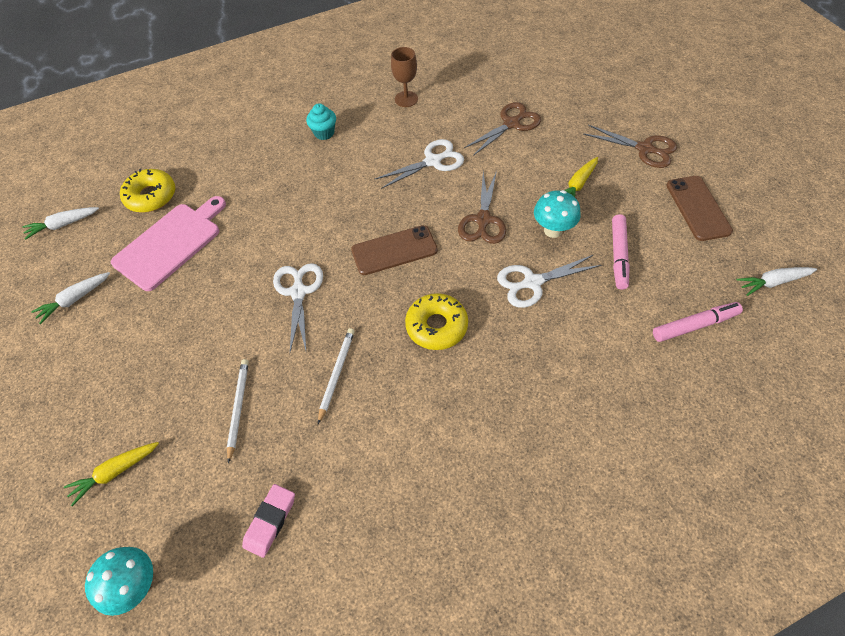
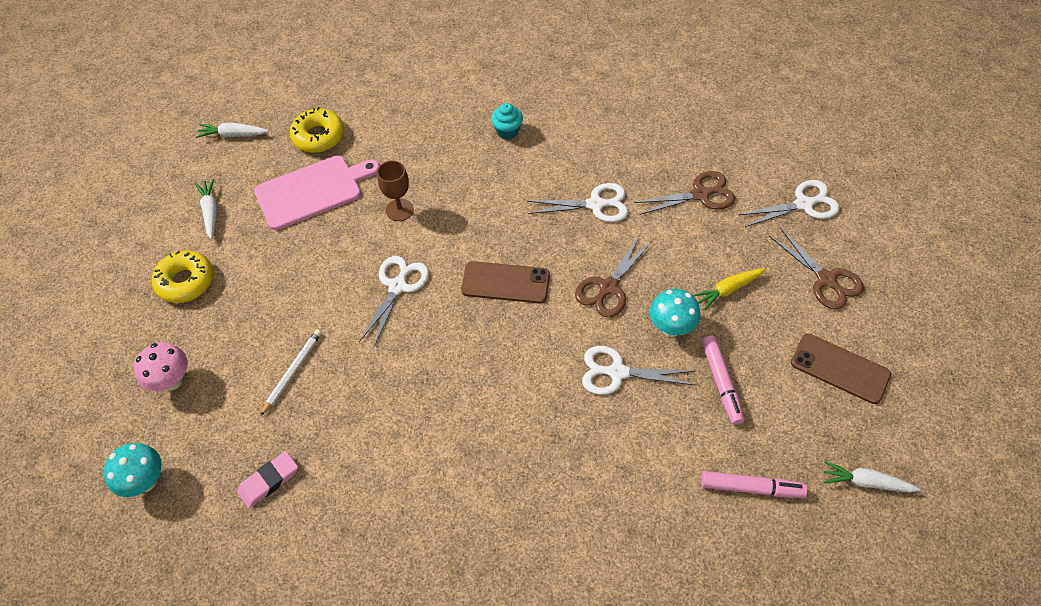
camera: 25 degrees right, 0 degrees up
white carrot [31,272,110,324] -> white carrot turned 90 degrees clockwise [195,179,217,239]
yellow carrot [63,442,159,506] -> pink mushroom [134,342,188,391]
white pencil [318,328,355,424] -> none
brown goblet [391,47,418,107] -> brown goblet moved to [377,160,414,221]
yellow donut [405,293,468,350] -> yellow donut moved to [152,250,213,303]
pink marker [612,214,630,290] -> pink marker turned 45 degrees counterclockwise [702,336,745,425]
brown phone [666,176,733,241] -> brown phone turned 75 degrees counterclockwise [791,334,891,404]
none -> white scissors [739,180,840,227]

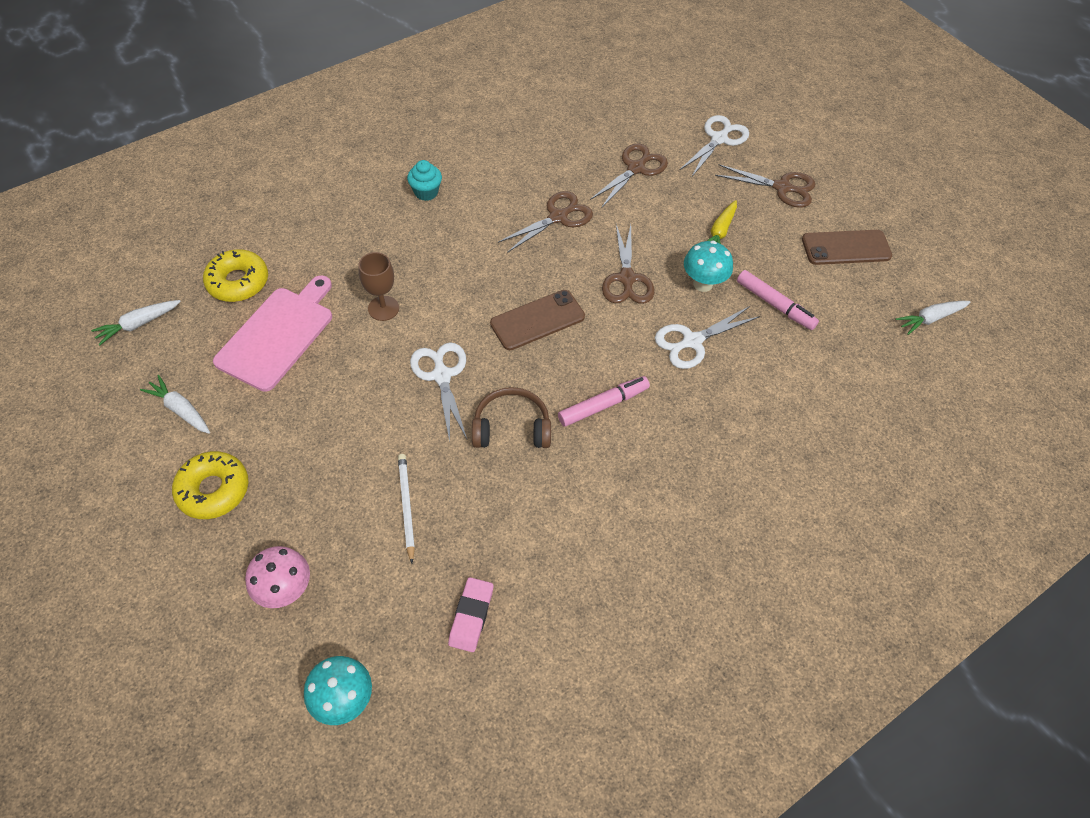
camera: 40 degrees left, 0 degrees up
white scissors [527,183,628,222] -> brown scissors [498,191,593,253]
pink marker [701,471,808,498] -> pink marker moved to [558,376,650,427]
none -> brown headphones [472,387,551,448]

